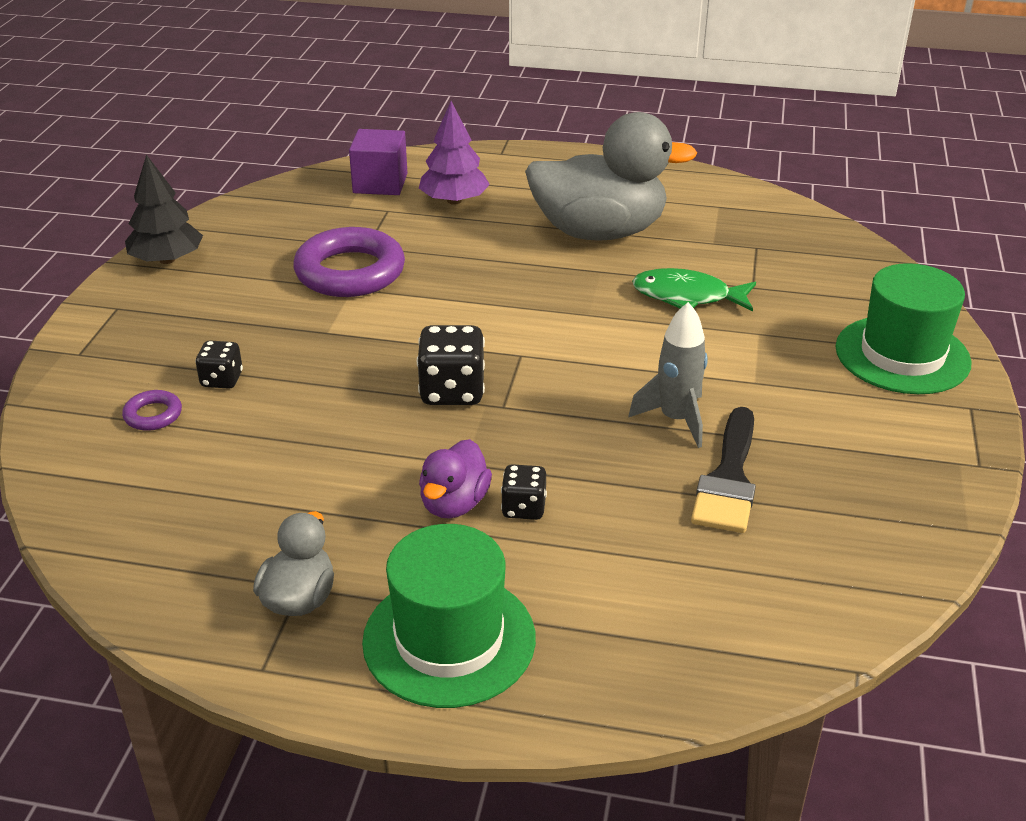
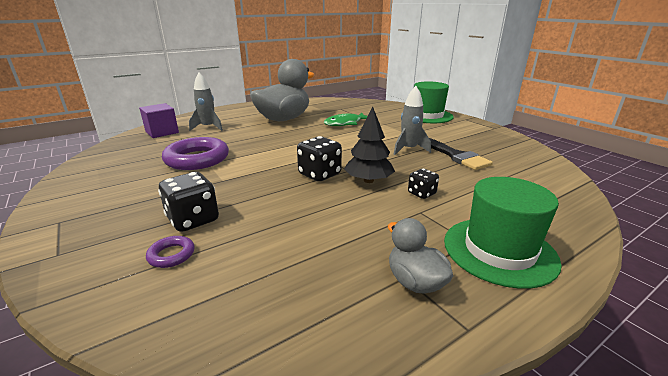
camera: 45 degrees left, 10 degrees down
black tree [125,155,203,264] -> black tree moved to [344,106,395,183]
black dice [195,340,243,389] -> black dice [158,172,219,232], size x1.68
purple tree [419,101,490,205] -> grey rocket [189,72,223,131]
purple duck [419,439,492,519] -> none

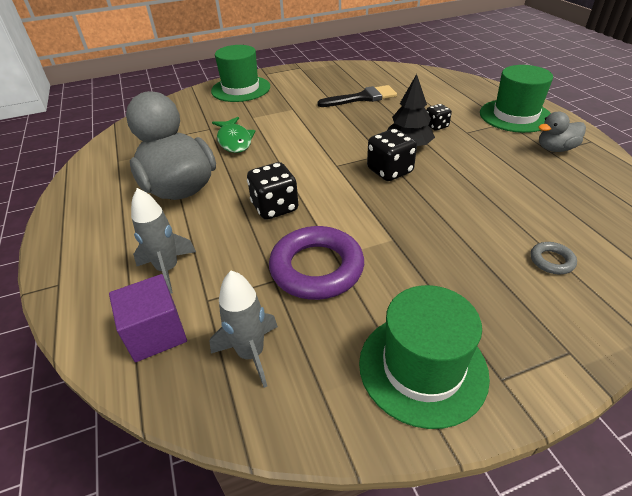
camera: 75 degrees left, 15 degrees up
purple ring [146,236,194,268] -> grey ring [530,242,577,274]
black dice [158,172,219,232] -> black dice moved to [247,162,298,220]
grey rocket [393,86,431,155] -> grey rocket moved to [210,271,278,388]
none -> green hat [359,285,490,429]

